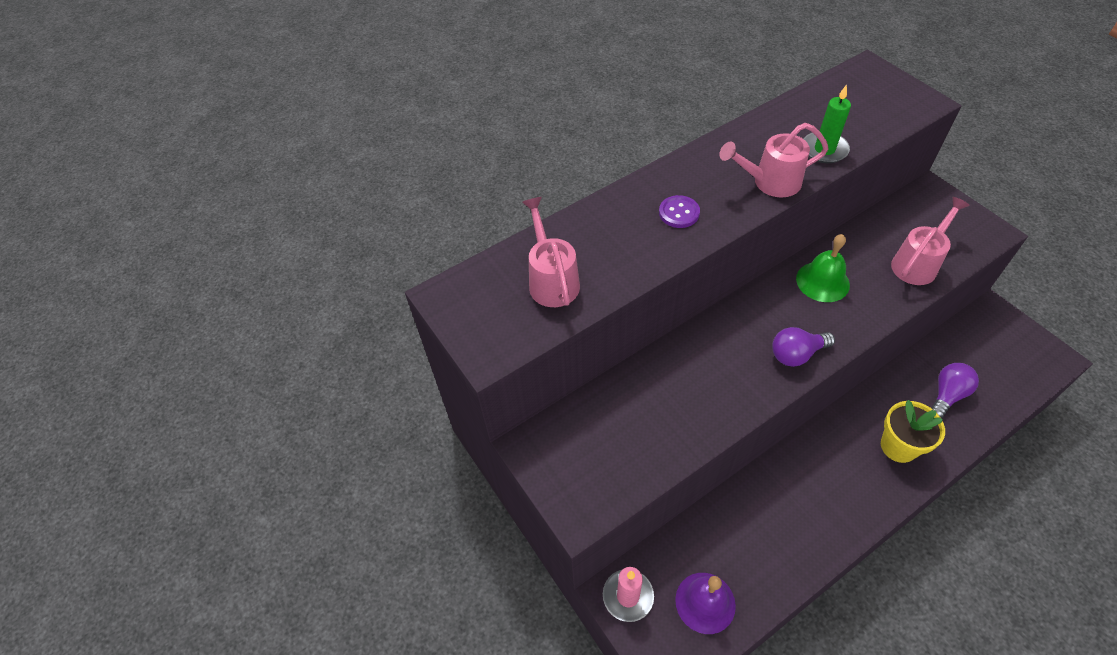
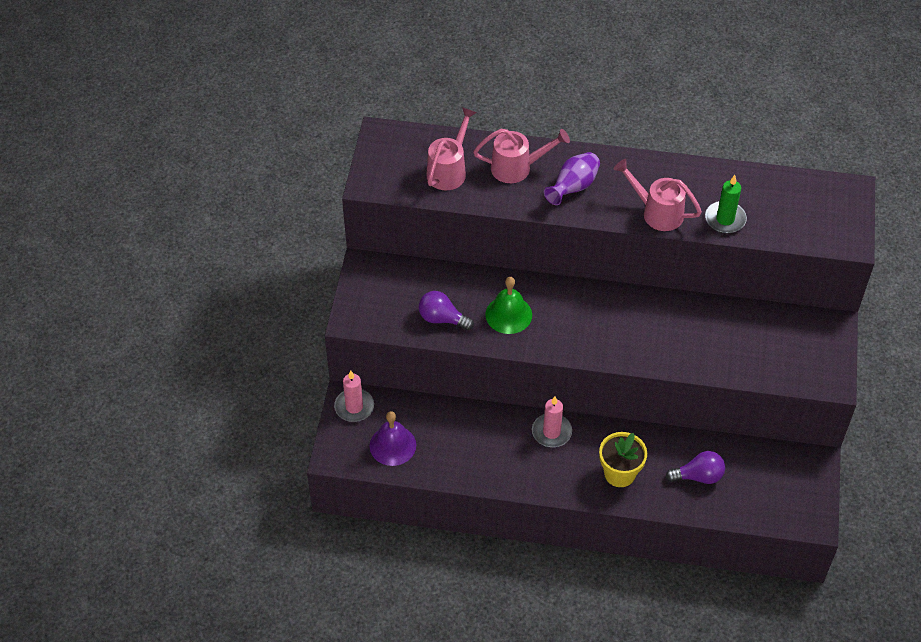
camera: 40 degrees right, 0 degrees up
purple button [659,195,700,228] -> purple vase [544,152,600,205]
purple light bulb [772,327,835,367] -> purple light bulb moved to [419,291,474,330]
green bell [796,234,850,302] -> green bell moved to [485,277,532,334]
pink watering can [891,197,970,285] -> pink watering can moved to [473,129,570,183]
none -> pink candle [532,396,572,447]

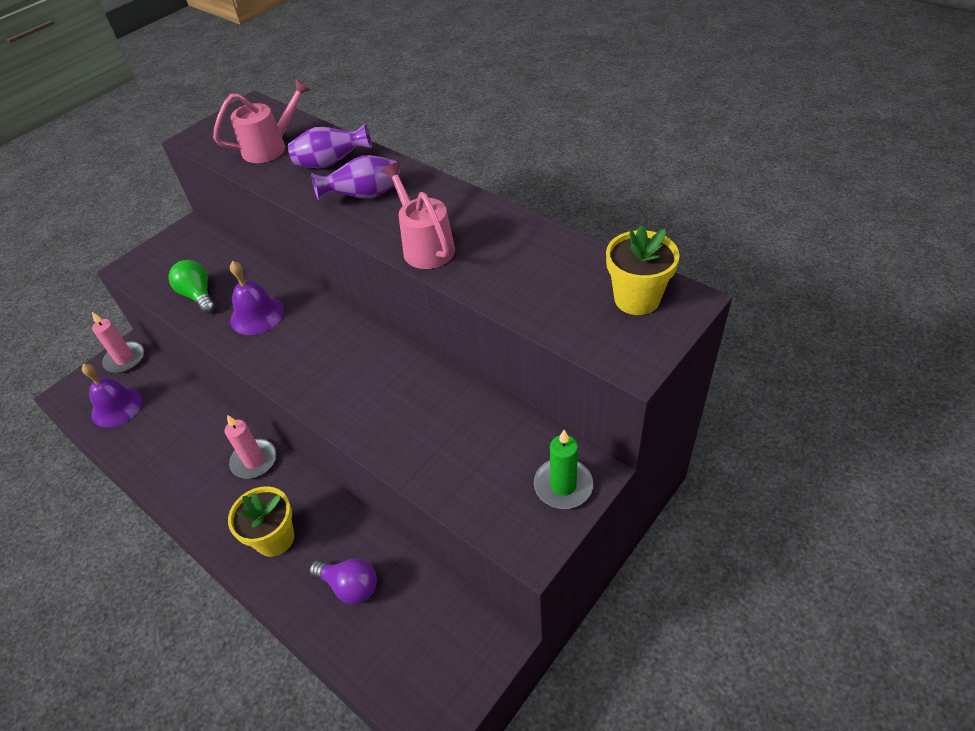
camera: 35 degrees right, 5 degrees down
purple light bulb [419,291,474,330] -> green light bulb [169,260,216,314]
pink watering can [473,129,570,183] -> purple vase [288,124,372,169]
green bell [485,277,532,334] -> purple bell [230,261,284,335]
green candle [705,175,747,233] -> green candle moved to [534,430,593,509]
none -> yellow flower pot [606,225,680,315]

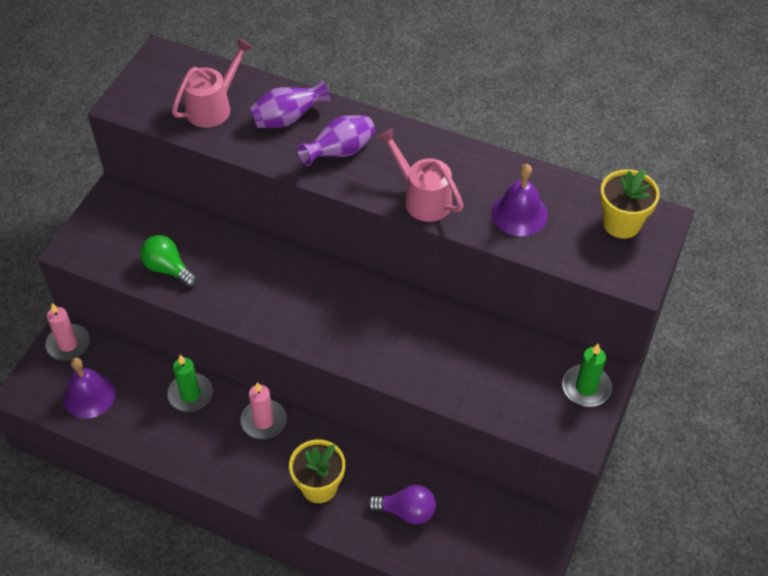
camera: 20 degrees left, 5 degrees up
purple bell [230,261,284,335] -> purple bell moved to [491,164,548,236]
none -> green candle [167,355,213,412]

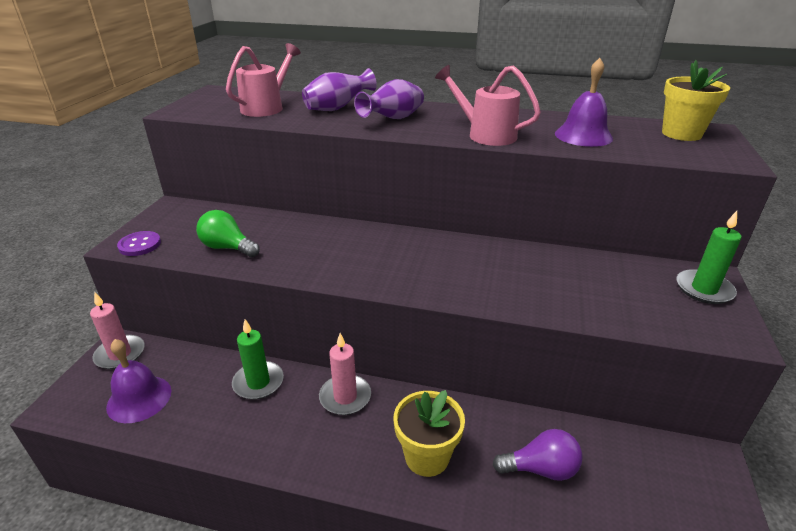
camera: 10 degrees left, 20 degrees down
none -> purple button [117,231,161,256]

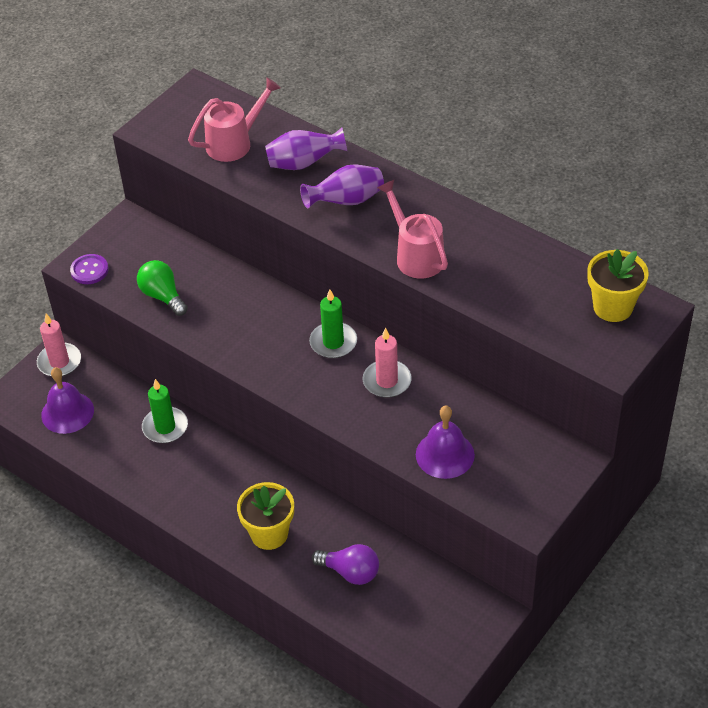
camera: 25 degrees right, 15 degrees up
pink candle [319,333,371,415] -> pink candle moved to [363,328,412,398]
purple bell [555,58,613,147] -> purple bell moved to [416,406,475,479]
green candle [676,211,742,304] -> green candle moved to [309,289,357,358]

